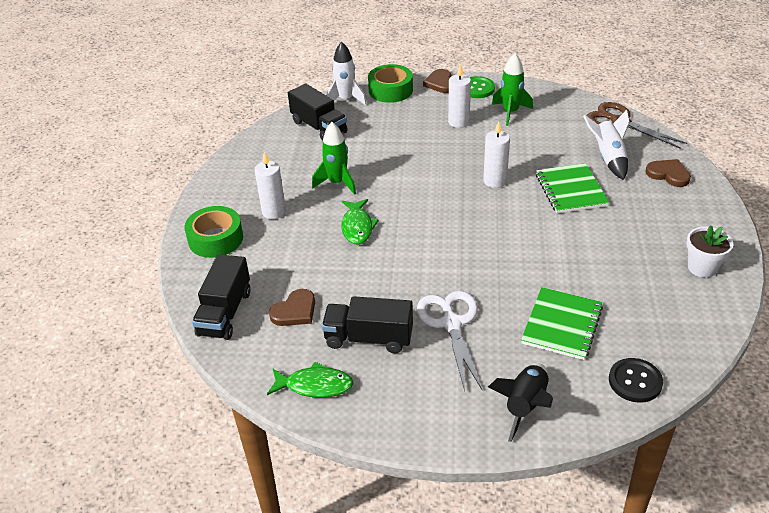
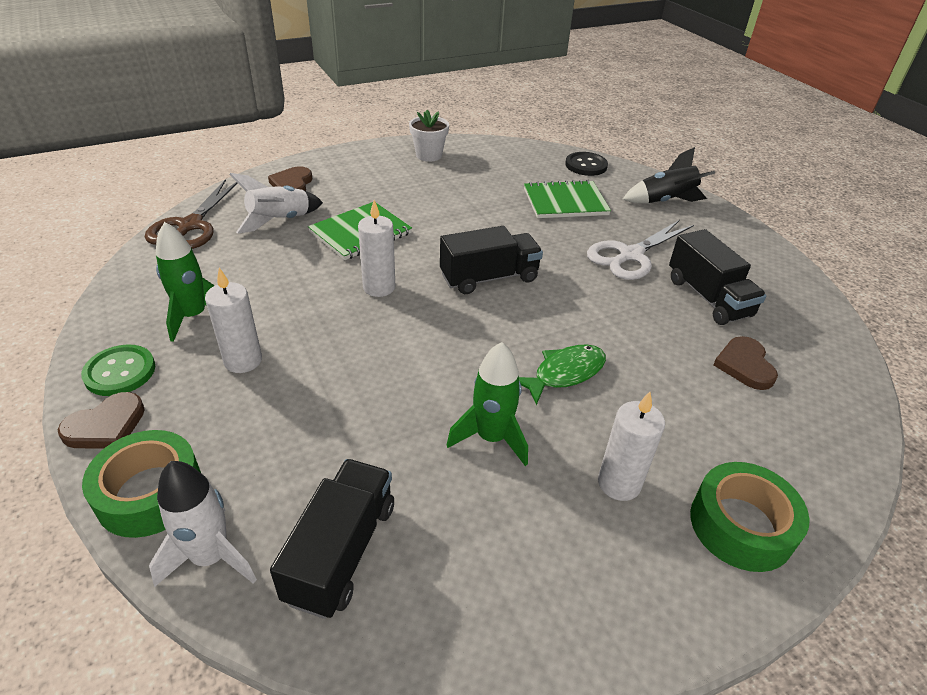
camera: 125 degrees left, 0 degrees up
black truck [192,254,250,340] -> black truck moved to [440,226,543,294]
green fish [267,362,353,398] -> none
brown heart [269,289,315,326] -> brown heart turned 105 degrees counterclockwise [713,336,778,390]

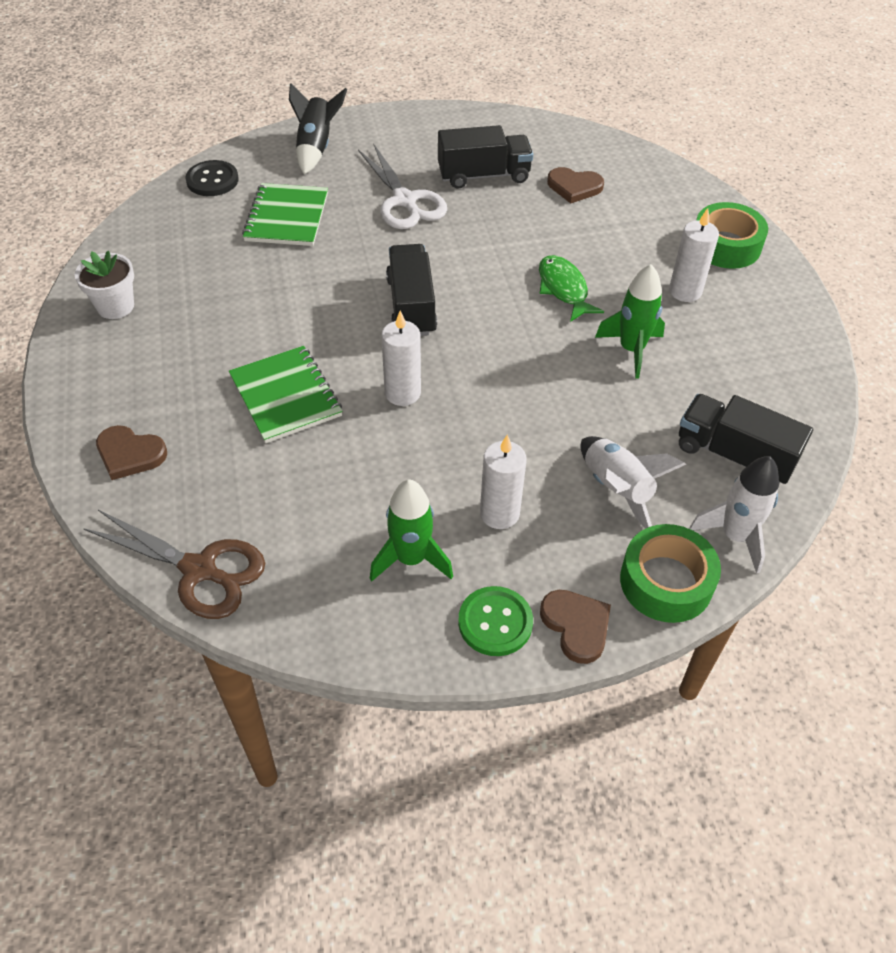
camera: 75 degrees left, 10 degrees up
white rocket [229,173,323,234] -> white rocket moved to [581,436,686,529]

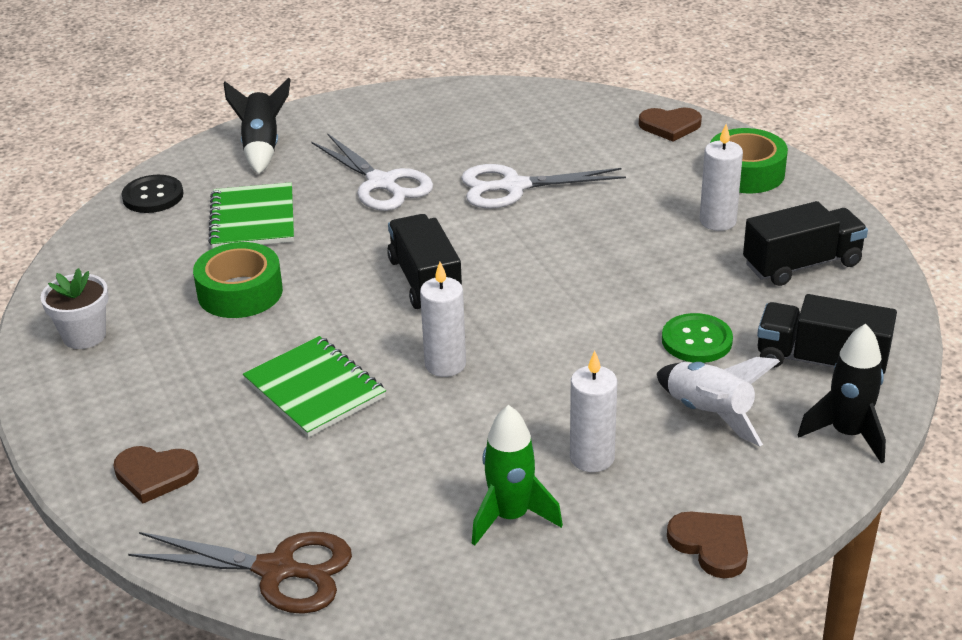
camera: 10 degrees left, 15 degrees down
black truck [438,125,533,189] -> black truck moved to [743,201,868,286]
green button [458,586,533,656] -> green button moved to [662,313,733,363]
green fish [539,255,604,322] -> none
brown heart [547,167,604,204] -> brown heart moved to [639,108,702,141]
green rocket [595,264,665,379] -> none
green tape [620,524,721,623] -> green tape moved to [193,242,283,318]
white rocket [689,456,779,574] -> black rocket [798,324,886,464]
none -> white scissors [461,164,626,209]

